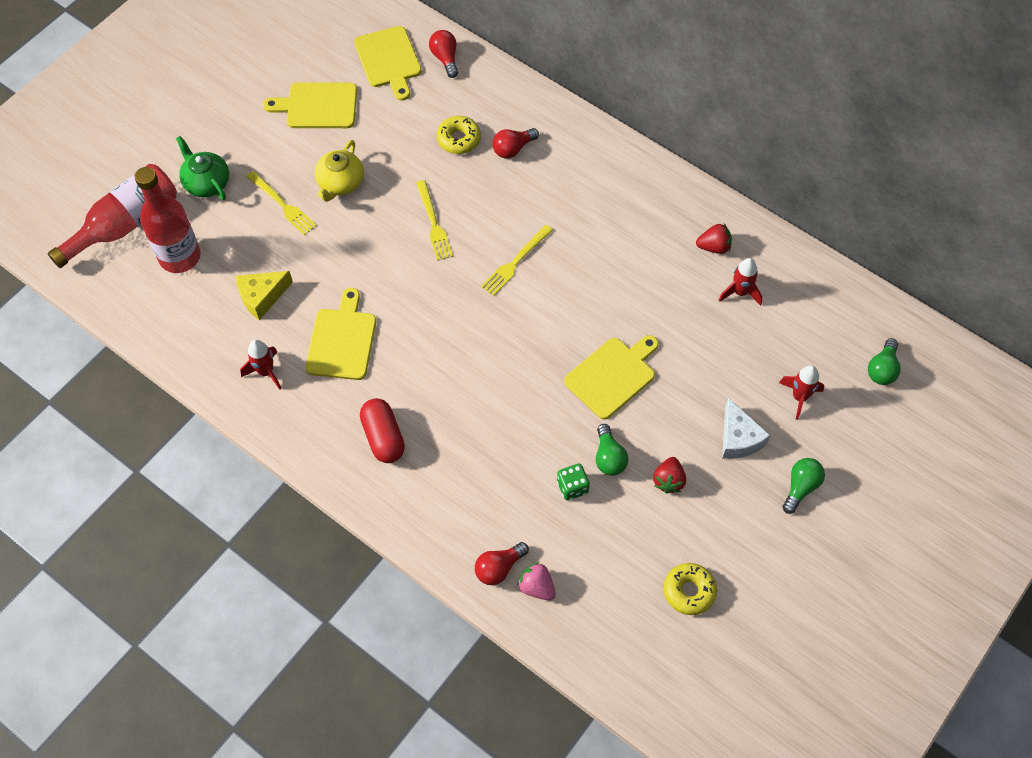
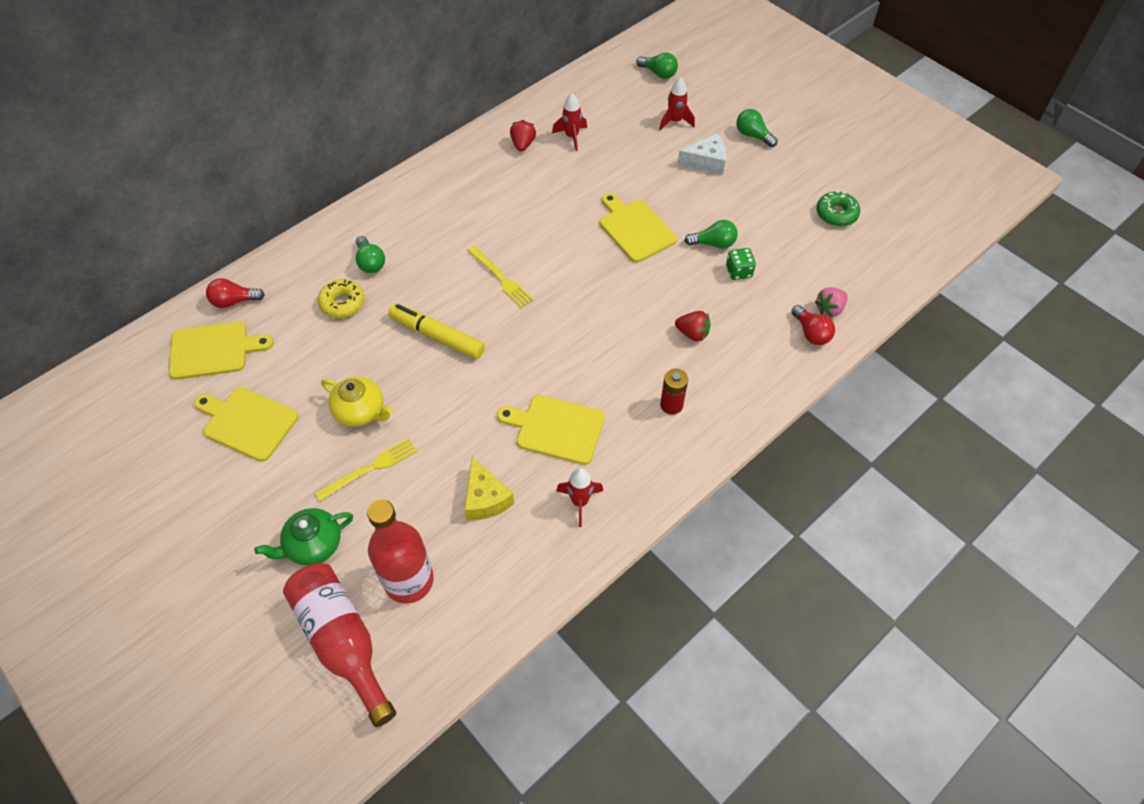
camera: 80 degrees left, 5 degrees down
yellow cutting board [263,82,357,128] -> yellow cutting board turned 105 degrees clockwise [194,387,298,462]
red capsule [360,398,405,463] -> red battery [660,369,688,415]
yellow fork [416,180,453,261] -> yellow marker [388,303,485,359]
red light bulb [493,128,539,158] -> green light bulb [356,236,385,273]
red strawberry [653,457,686,494] -> red strawberry moved to [675,311,710,341]
yellow donut [664,563,717,615] -> green donut [817,190,860,226]

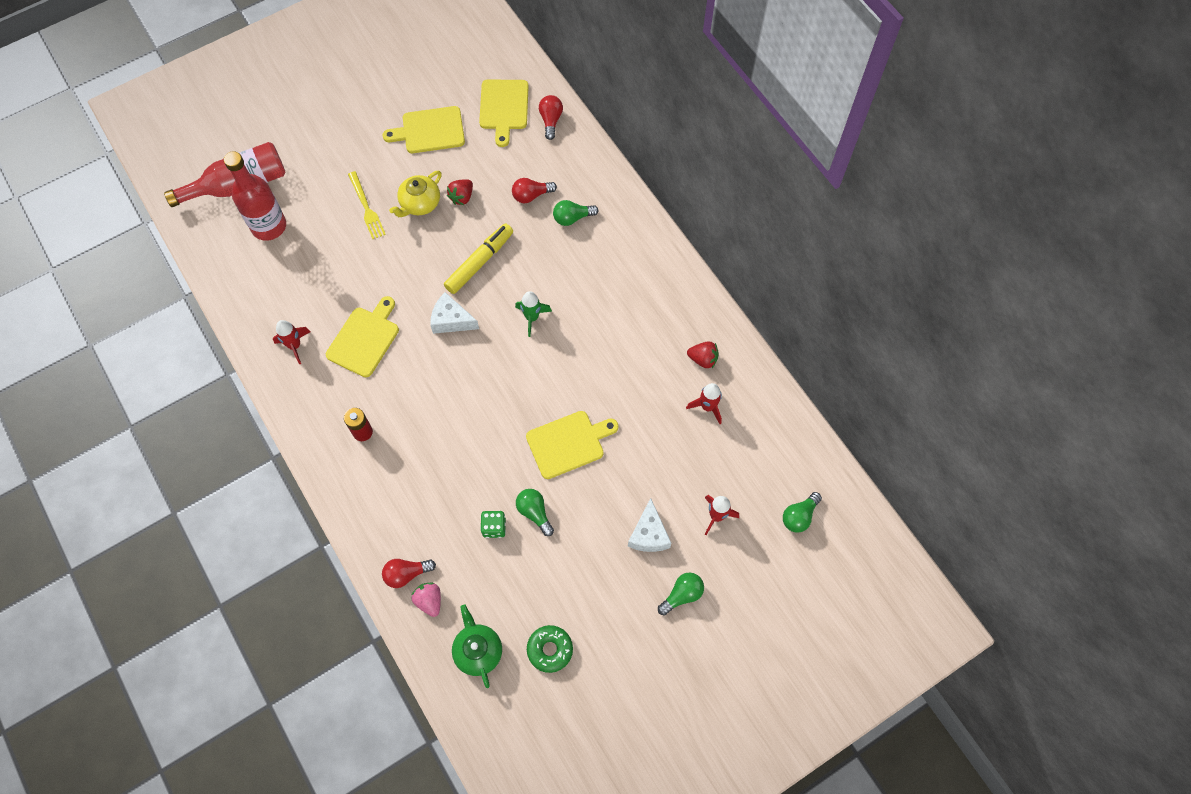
camera: 100 degrees right, 10 degrees up
yellow cutting board [194,387,298,462] -> yellow cutting board turned 135 degrees counterclockwise [382,106,465,153]
green teapot [254,508,353,566] -> green teapot moved to [452,605,502,688]
yellow donut [318,279,364,318] -> red light bulb [512,178,557,203]
yellow cheese [464,457,514,520] -> none
yellow fork [467,246,534,308] -> green rocket [515,291,552,337]
red strawberry [675,311,710,341] -> red strawberry moved to [447,179,473,205]
green light bulb [684,220,738,249] -> green light bulb turned 135 degrees clockwise [516,489,554,536]
none -> white cheese [430,292,479,334]

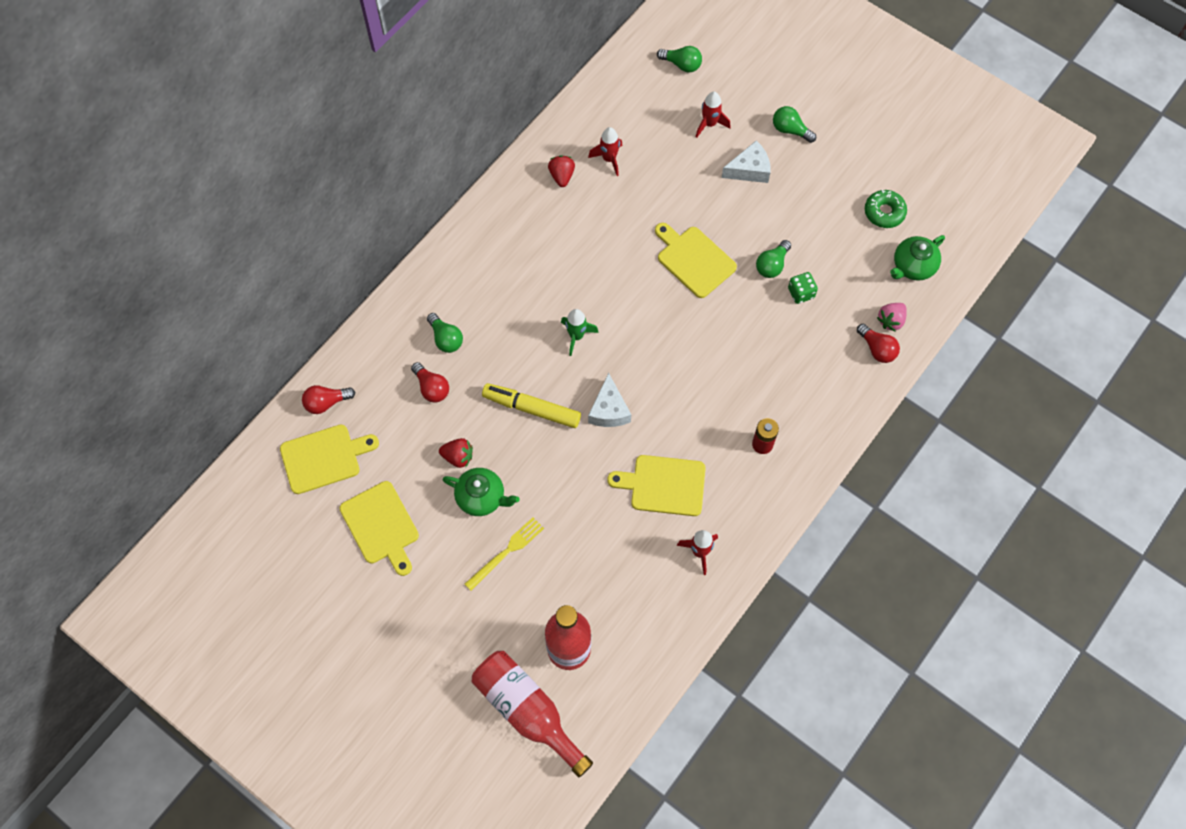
camera: 110 degrees left, 0 degrees up
yellow teapot [389,171,442,217] -> green teapot [442,468,520,516]

